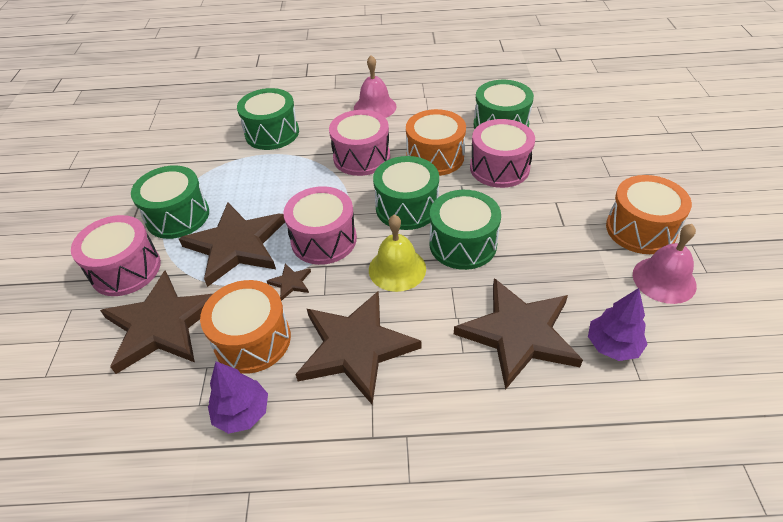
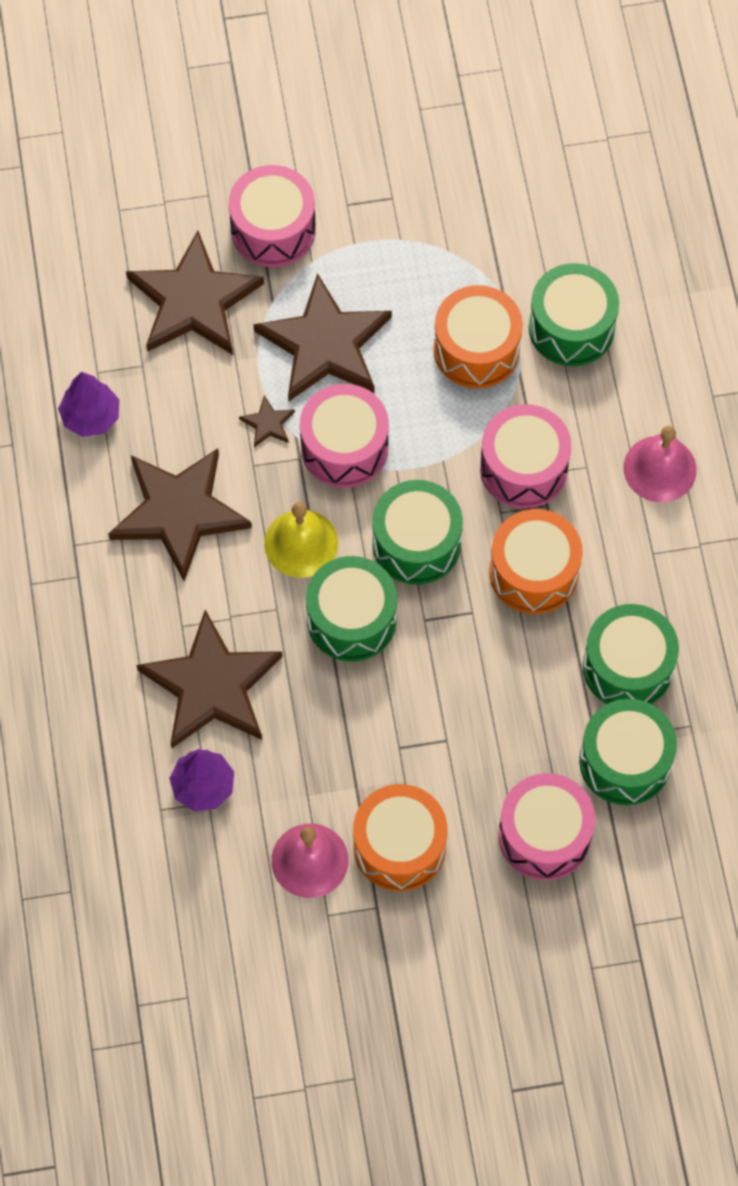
camera: 80 degrees right, 20 degrees up
green drum [131,165,209,239] -> green drum moved to [579,699,677,805]
orange drum [200,280,291,374] -> orange drum moved to [434,285,523,389]
pink drum [470,119,535,188] -> pink drum moved to [499,773,595,880]

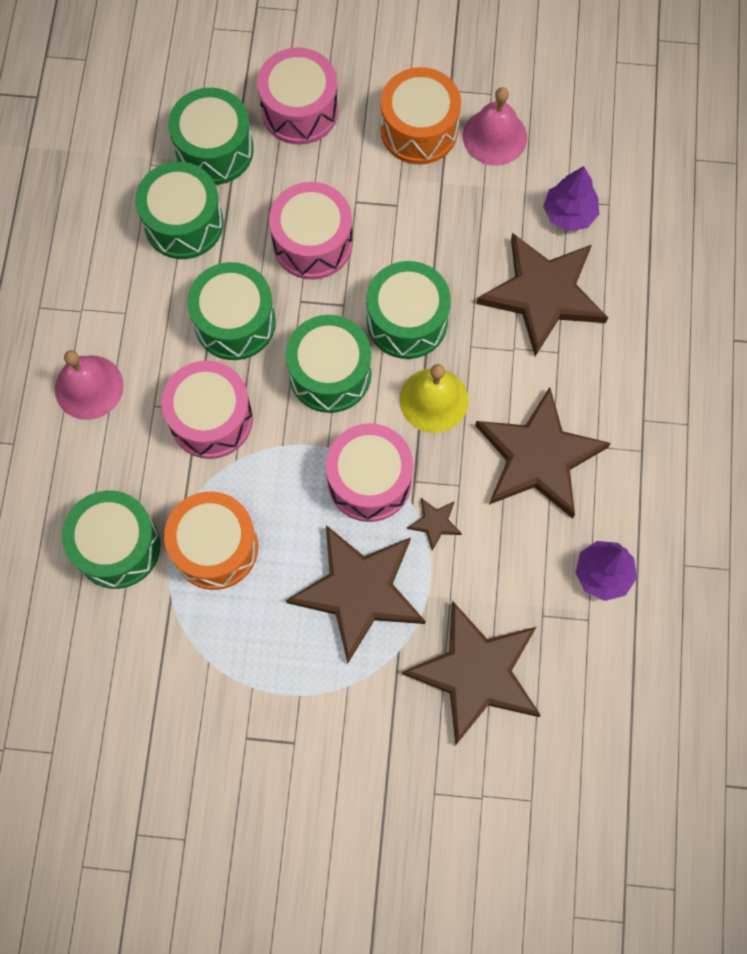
camera: 165 degrees left, 5 degrees up
pink drum [229,165,316,267] -> pink drum moved to [269,182,353,280]
orange drum [490,509,583,614] -> green drum [187,262,276,360]

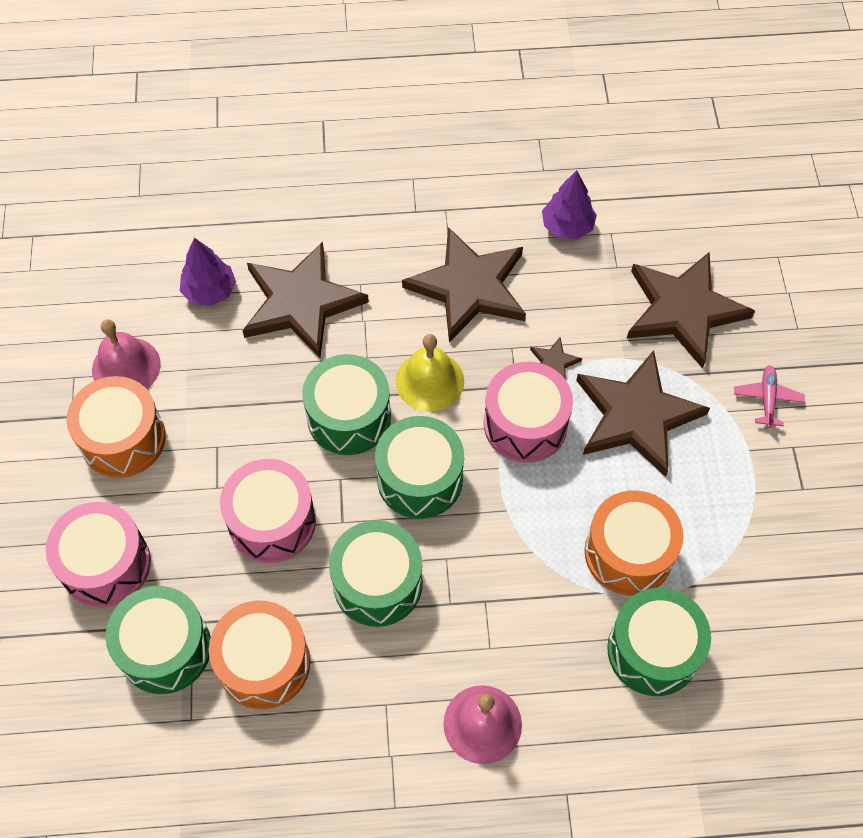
camera: 100 degrees left, 10 degrees down
green drum [135,162,224,259] -> orange drum [209,601,310,709]
pink drum [161,361,253,459] -> none
none -> pink plane [734,365,805,428]

